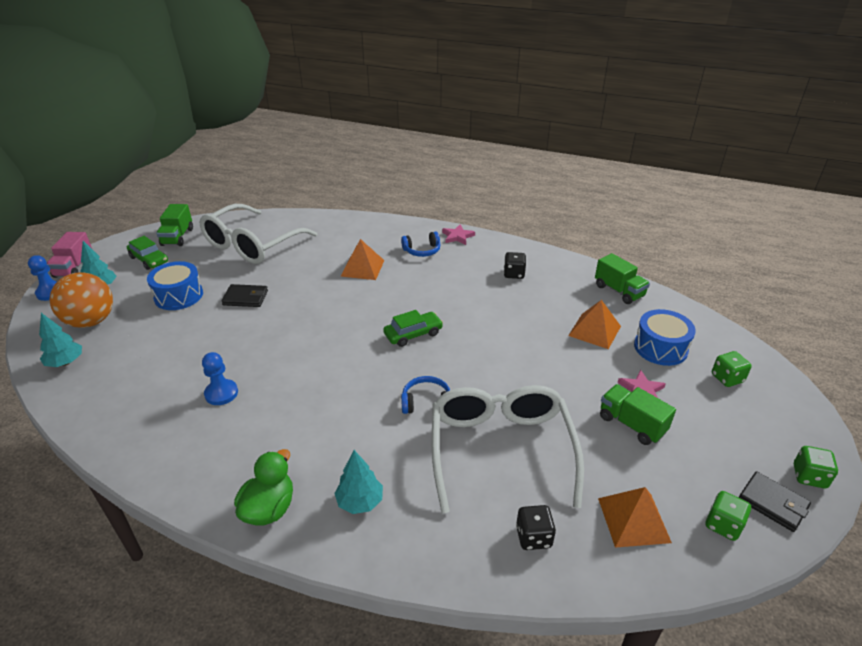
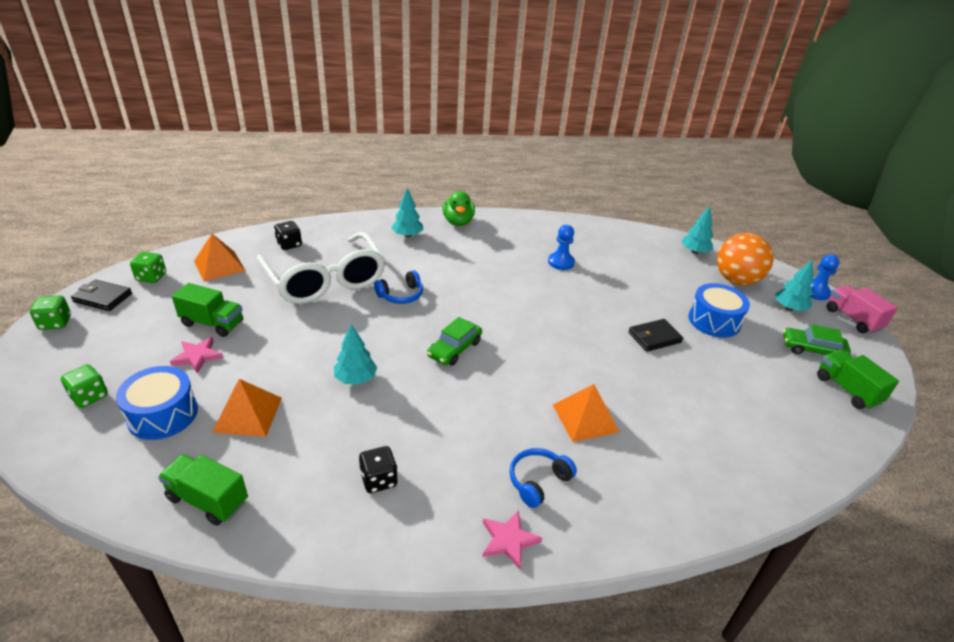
camera: 150 degrees right, 0 degrees up
white glasses [199,204,317,264] -> none
none -> turquoise tree [334,324,377,384]

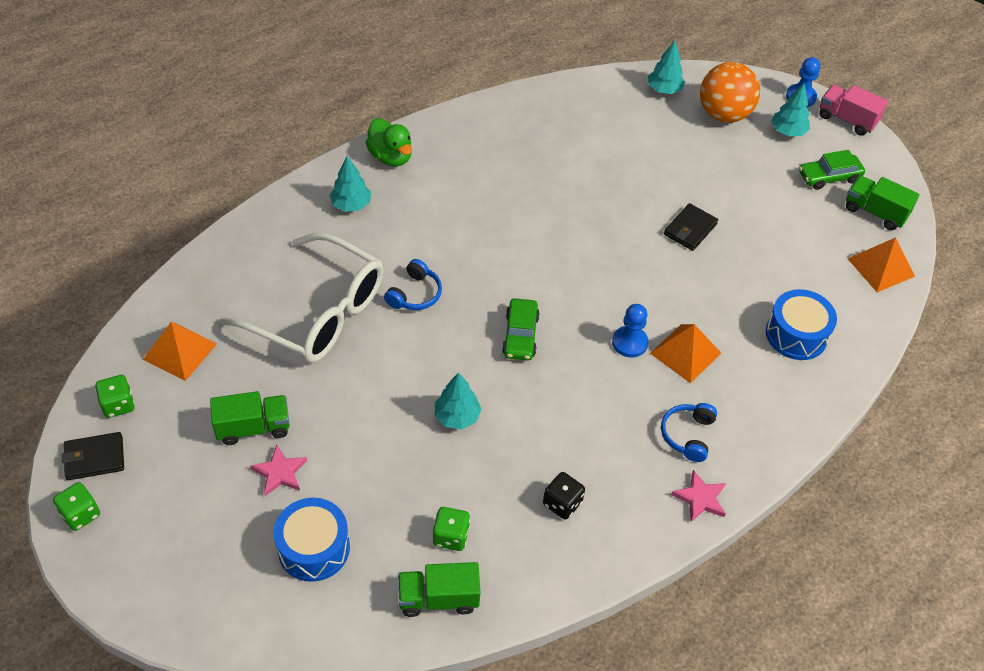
camera: 30 degrees left, 15 degrees up
green dice [61,364,108,408] -> green dice moved to [432,507,470,551]
orange pyramid [212,379,282,437] -> orange pyramid moved to [847,237,915,292]
black dice [274,221,302,250] -> none
blue pawn [548,225,575,270] -> blue pawn moved to [612,304,649,357]
blue drum [688,283,750,338] -> blue drum moved to [766,289,837,360]

